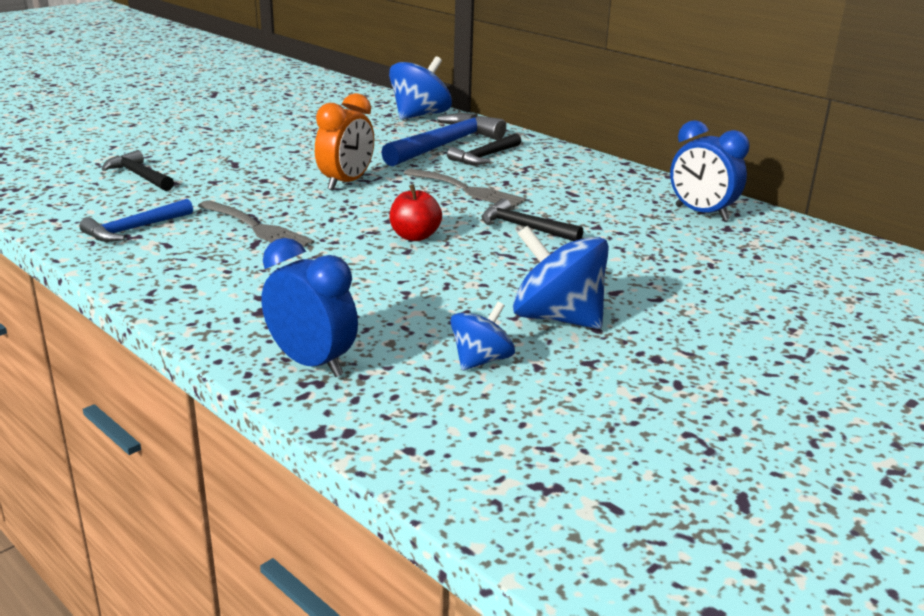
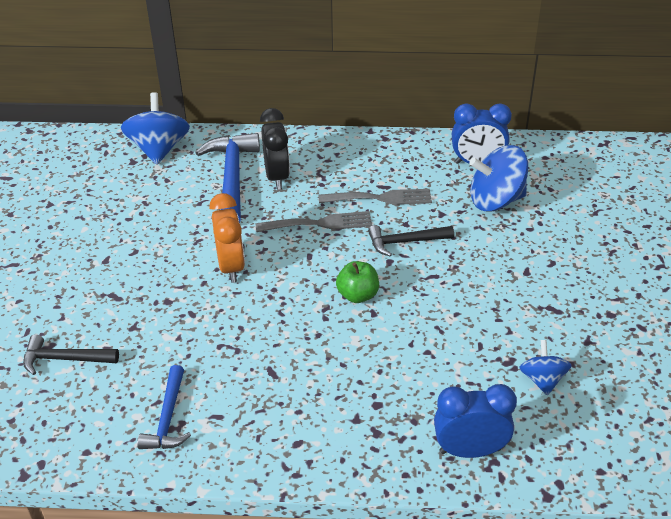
camera: 40 degrees left, 15 degrees up
grey fork [198,200,315,247] -> grey fork moved to [319,189,432,205]
red apple [389,184,442,241] -> green apple [336,261,379,303]
black hammer [447,133,521,165] -> black clock [260,108,290,190]
blue spinning top [513,226,609,329] -> blue spinning top moved to [469,145,528,211]

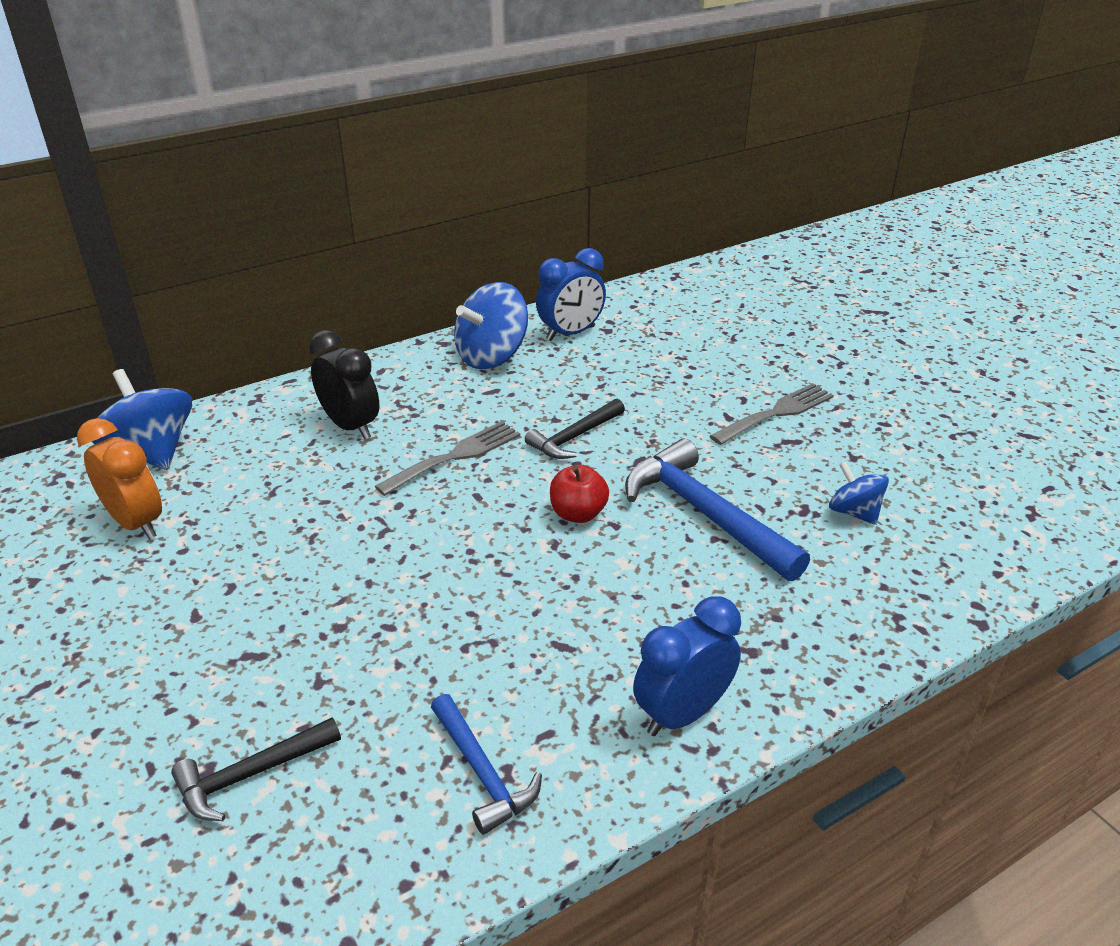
camera: 35 degrees left, 5 degrees down
blue hammer [195,133,260,223] -> blue hammer moved to [625,438,810,581]
orange clock [209,193,245,283] -> orange clock moved to [77,418,162,539]
grey fork [319,189,432,205] -> grey fork moved to [710,383,834,445]
green apple [336,261,379,303] -> red apple [550,465,609,523]
blue clock [434,384,517,458] -> blue clock moved to [633,596,741,736]
blue spinning top [469,145,528,211] -> blue spinning top moved to [454,282,528,369]

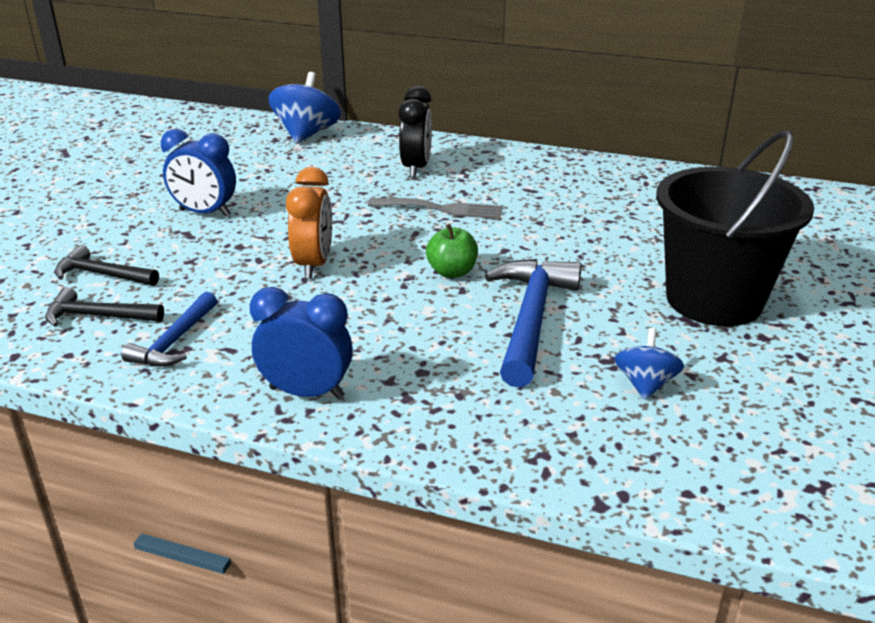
camera: 50 degrees right, 5 degrees down
orange clock [77,418,162,539] -> orange clock moved to [286,167,332,279]
blue spinning top [454,282,528,369] -> none
black hammer [525,399,625,459] -> black hammer moved to [45,287,164,327]
blue clock [536,248,606,341] -> blue clock moved to [161,129,236,217]
red apple [550,465,609,523] -> green apple [426,224,478,278]
grey fork [710,383,834,445] -> black bucket [656,130,814,326]

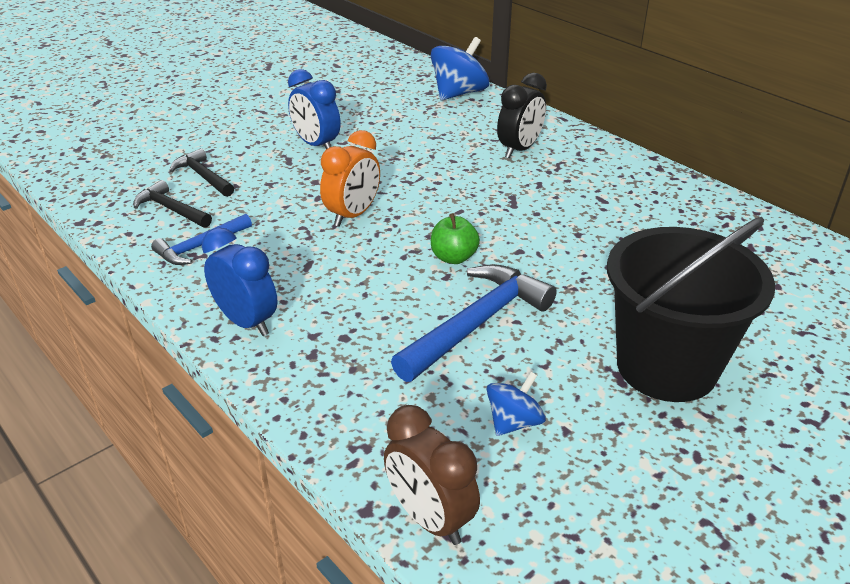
camera: 30 degrees right, 5 degrees up
grey fork [368,198,503,219] -> none
none -> brown clock [384,405,480,545]

